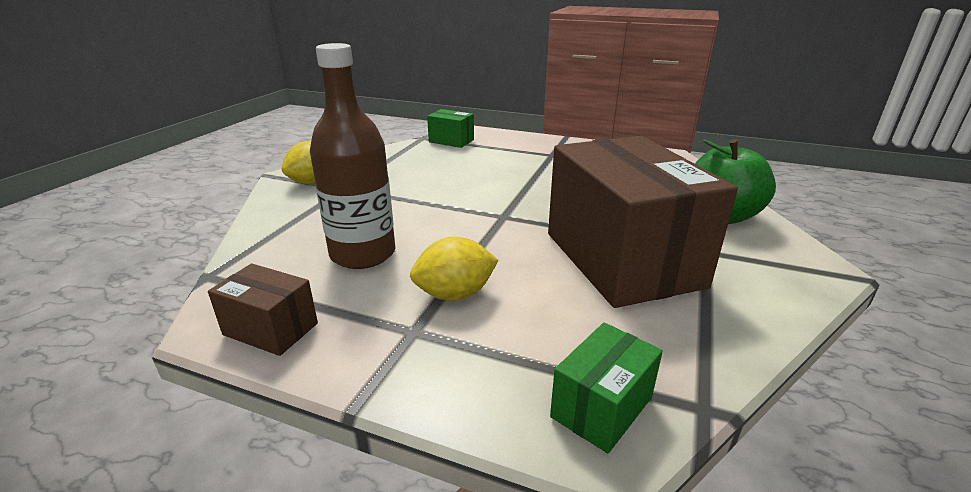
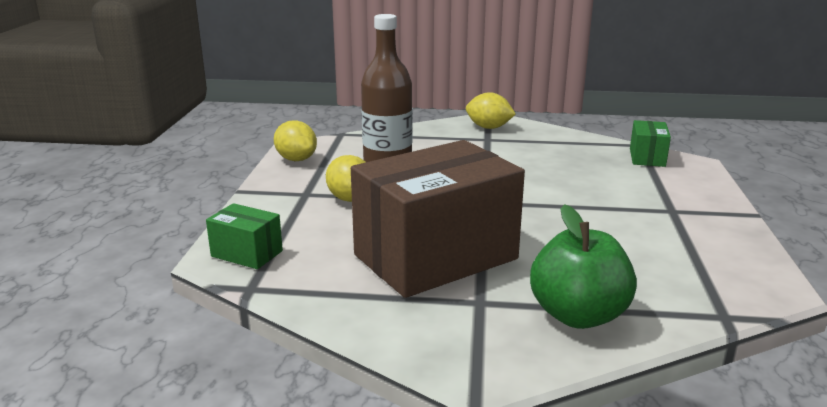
camera: 75 degrees right, 5 degrees down
brown box [208,263,318,356] -> yellow lemon [274,120,317,161]

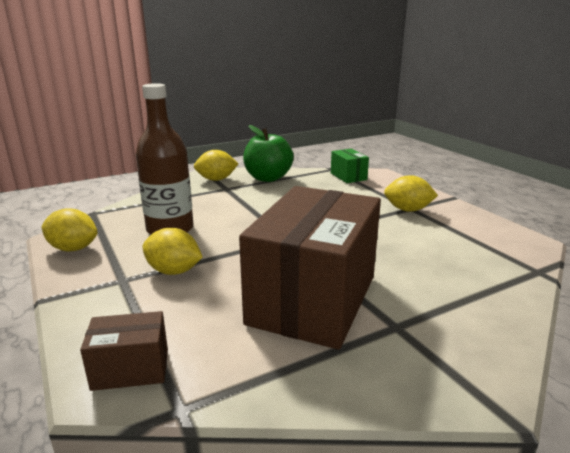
camera: 35 degrees left, 0 degrees up
green box [206,203,283,269] -> brown box [80,311,168,391]
green apple [530,204,637,329] -> green apple moved to [243,125,294,182]
none -> yellow lemon [384,175,438,212]

